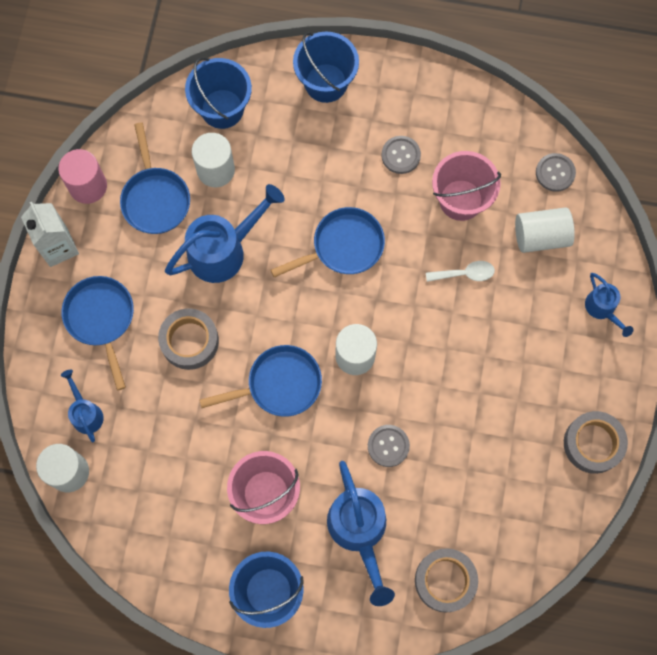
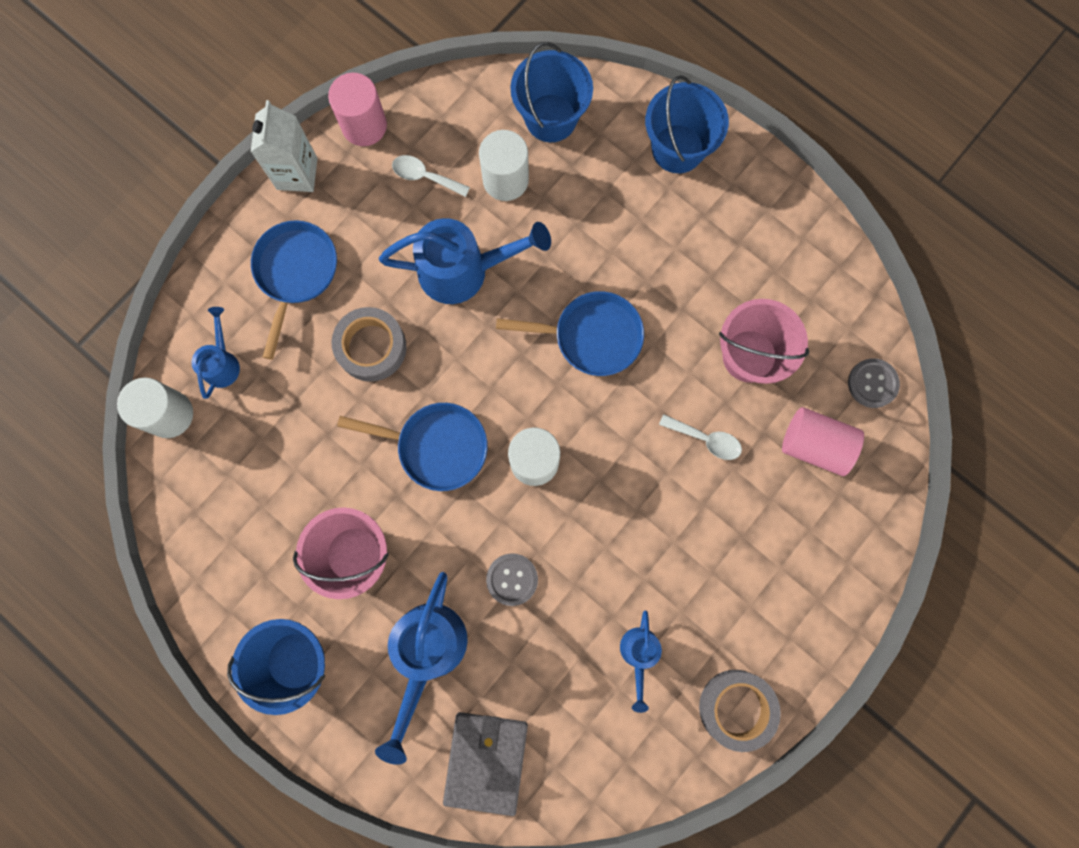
camera: 30 degrees right, 5 degrees up
blue pan [120,122,190,234] -> white spoon [392,155,470,197]
grey button [381,136,421,174] -> none
grey tape [415,548,478,612] -> grey wallet [443,712,528,816]
white cylinder [515,207,575,253] -> pink cylinder [782,407,864,476]
blue watering can [585,273,634,337] -> blue watering can moved to [620,611,662,713]

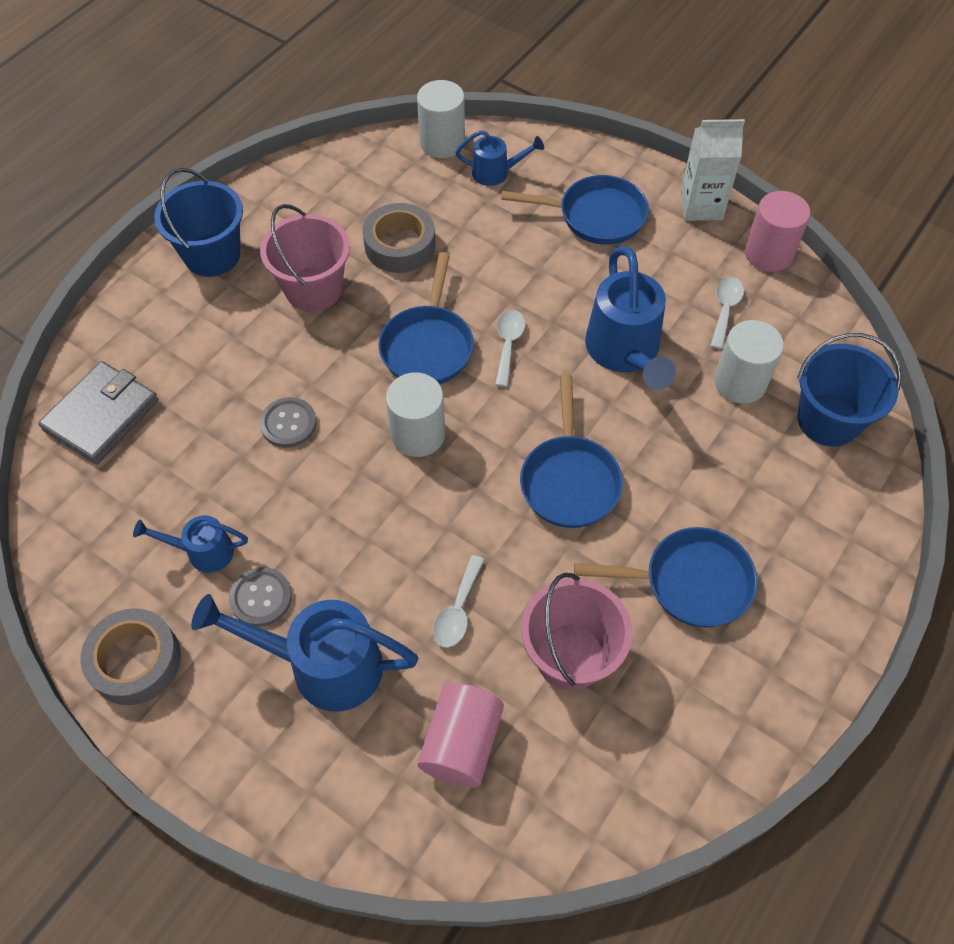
camera: 85 degrees right, 20 degrees down
grey tape [332,307,406,382] -> grey tape moved to [362,203,436,273]
blue watering can [375,572,468,765] -> blue watering can moved to [191,594,418,712]
grey wallet [443,712,528,816] -> grey wallet turned 60 degrees counterclockwise [38,361,159,464]
blue bucket [645,75,729,173] -> none
grey button [848,358,900,408] -> grey button moved to [229,567,292,627]
none -> white spoon [495,310,525,387]
none -> blue pan [574,527,757,628]

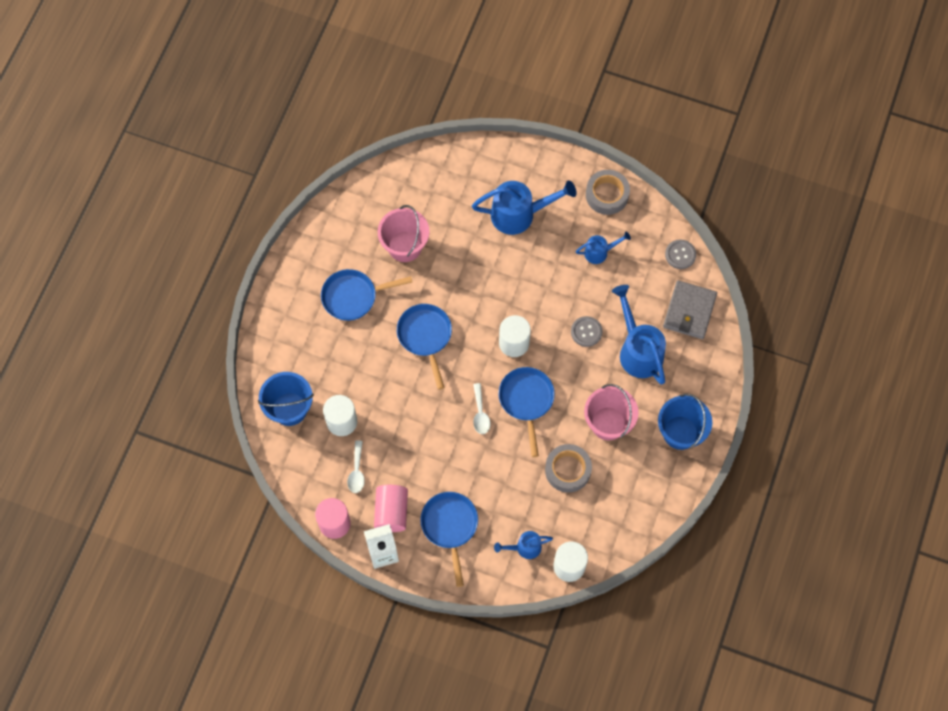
camera: 165 degrees right, 10 degrees up
grey button [229,567,292,627] -> grey button moved to [665,239,696,269]
pink cylinder [417,683,504,787] -> pink cylinder moved to [374,485,408,532]
white spoon [433,555,484,648] -> none
blue pan [501,175,649,245] -> blue pan turned 90 degrees clockwise [420,492,478,587]
blue watering can [585,246,676,390] -> blue watering can moved to [612,285,666,385]

